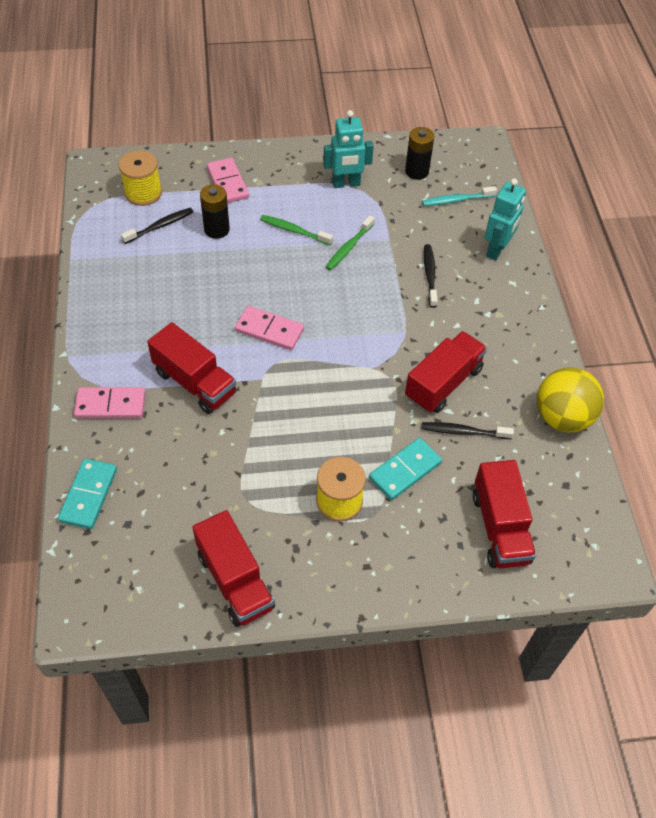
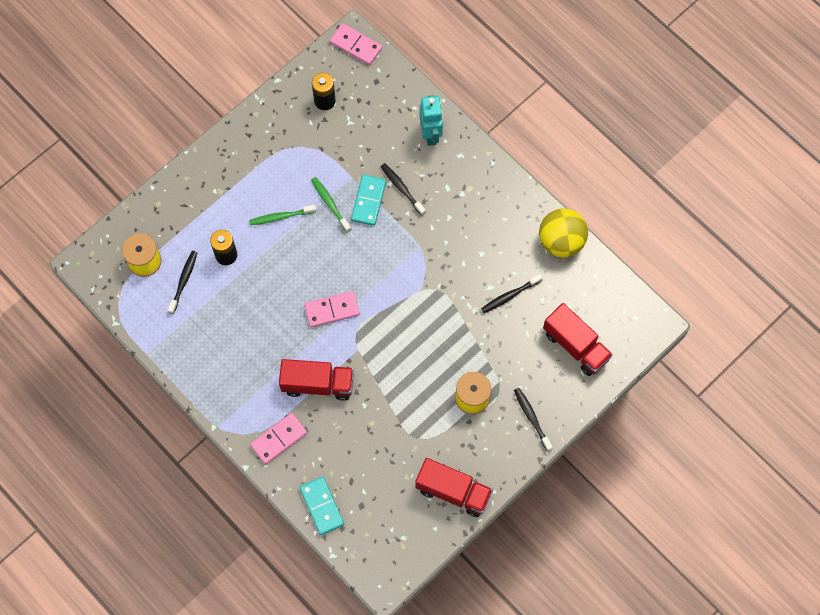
camera: 35 degrees left, 15 degrees up
pink domino [207,158,249,203] -> pink domino moved to [330,23,382,65]
turquoise robot [323,110,374,188] -> none
green toothbrush [326,215,375,271] -> green toothbrush turned 150 degrees clockwise [311,177,351,232]
turquoise domino [369,438,442,500] -> turquoise domino moved to [351,175,386,226]
red truck [405,331,487,413] -> none
turquoise toothbrush [422,186,497,206] -> none
none -> black toothbrush [514,388,553,451]

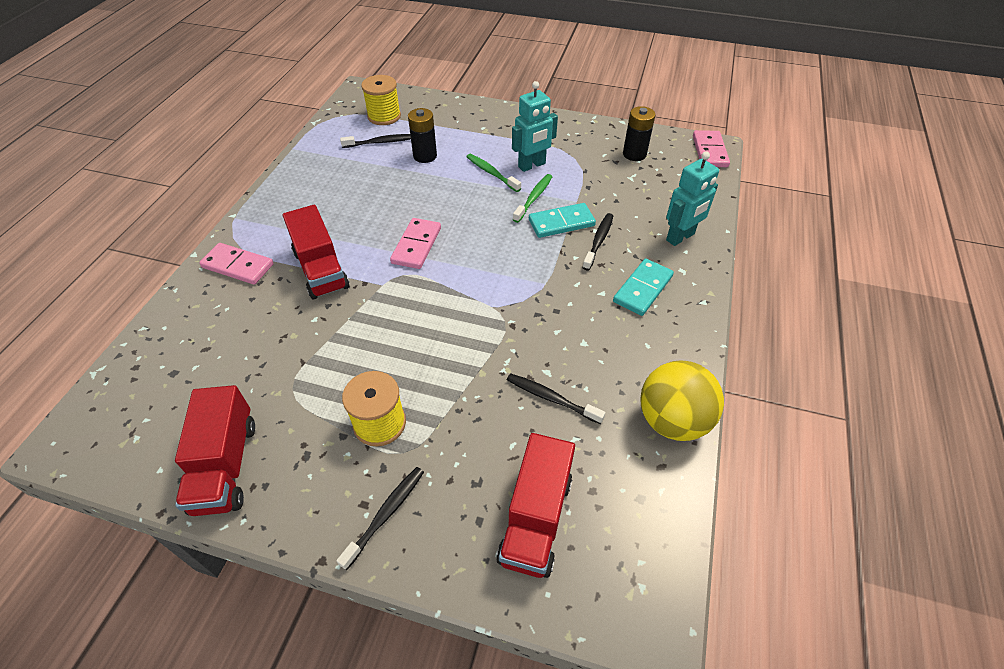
camera: 60 degrees right, 20 degrees down
turquoise domino [299,477,344,535] -> turquoise domino moved to [613,259,674,316]
pink domino [304,291,360,328] -> pink domino turned 60 degrees clockwise [390,218,441,269]
none -> turquoise robot [512,81,558,172]

